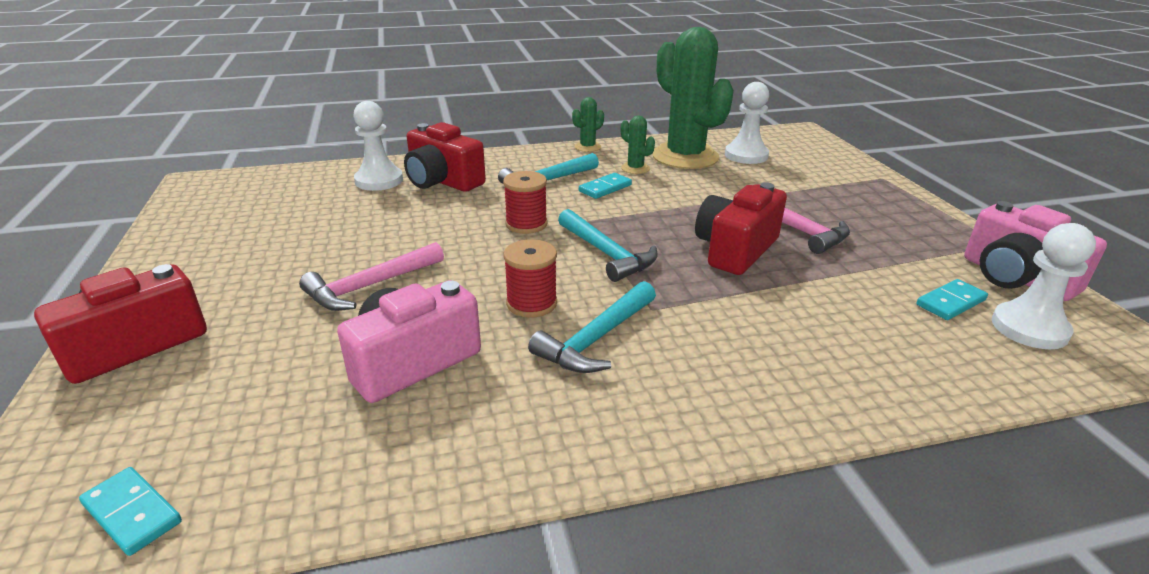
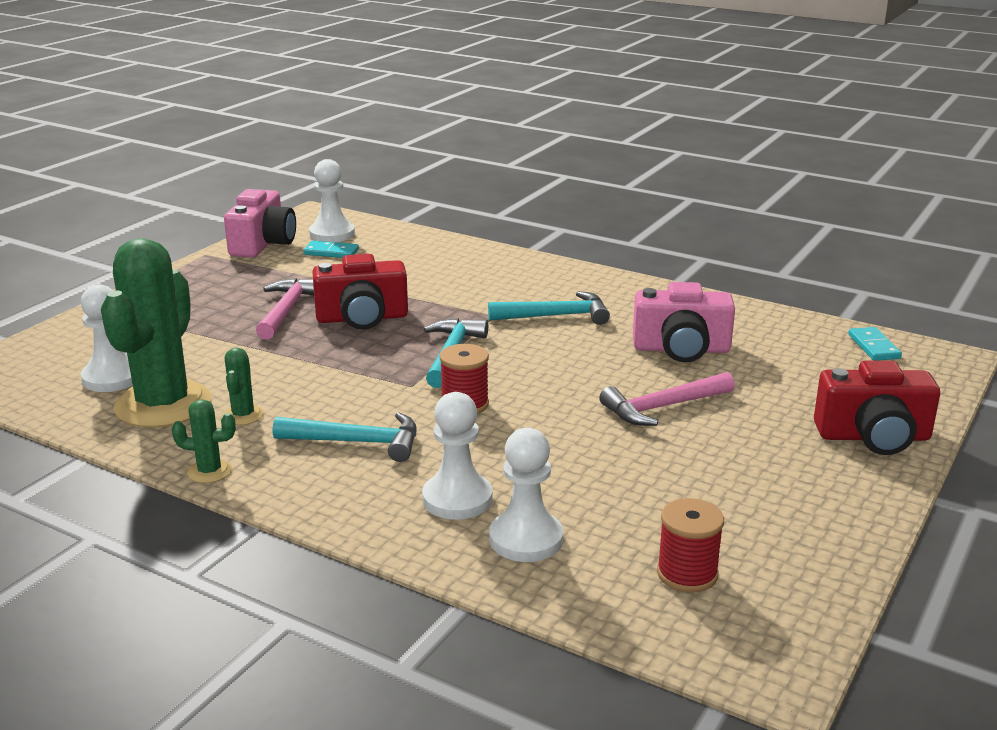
camera: 135 degrees left, 5 degrees down
pink hammer [299,242,444,311] -> pink hammer turned 150 degrees clockwise [599,372,735,426]
red camera [404,122,486,192] -> white pawn [422,392,493,520]
red spool [504,239,557,318] -> red spool moved to [657,498,724,593]
turquoise domino [579,173,632,199] -> none

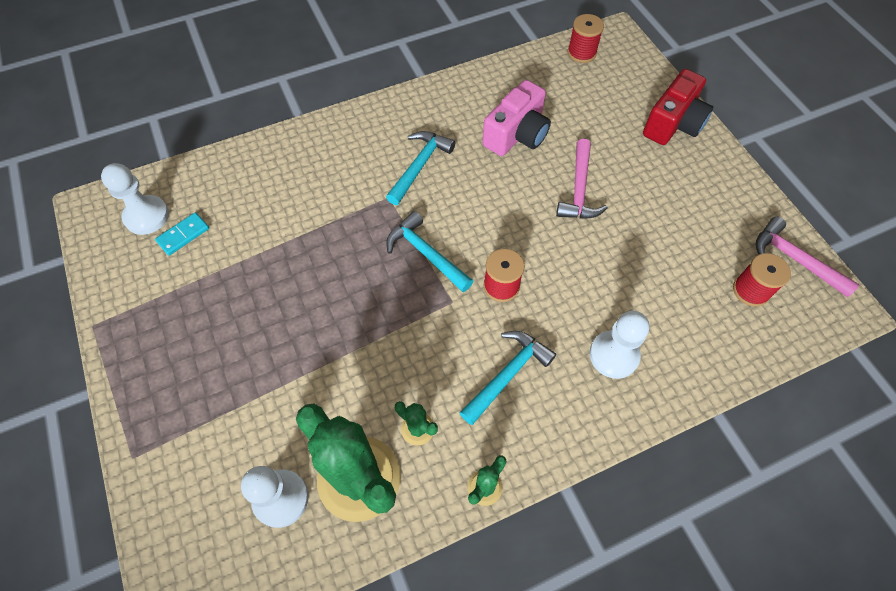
camera: 55 degrees left, 35 degrees up
pink camera [224,189,296,258] -> none
pink hammer [256,278,314,340] -> pink hammer moved to [755,216,859,297]
red camera [312,254,408,330] -> none
white pawn [489,428,563,562] -> none
turquoise domino [848,327,902,361] -> red spool [568,14,604,63]

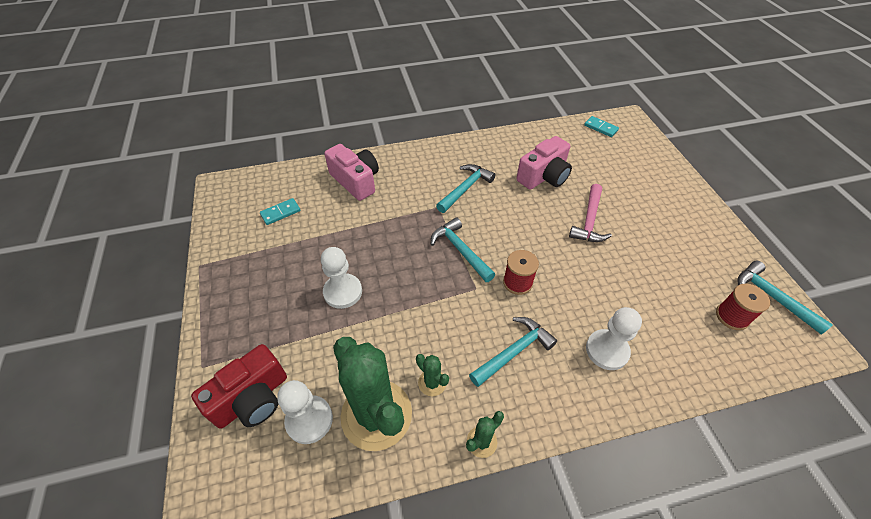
camera: 10 degrees right, 10 degrees down
white pawn [101,163,169,235] -> white pawn moved to [321,247,362,309]
red spool [568,14,604,63] -> turquoise domino [584,116,619,137]
red camera [643,69,713,145] -> red camera moved to [191,344,287,429]
pink hammer [755,216,859,297] -> turquoise hammer [737,261,833,335]
none -> pink camera [324,144,379,201]

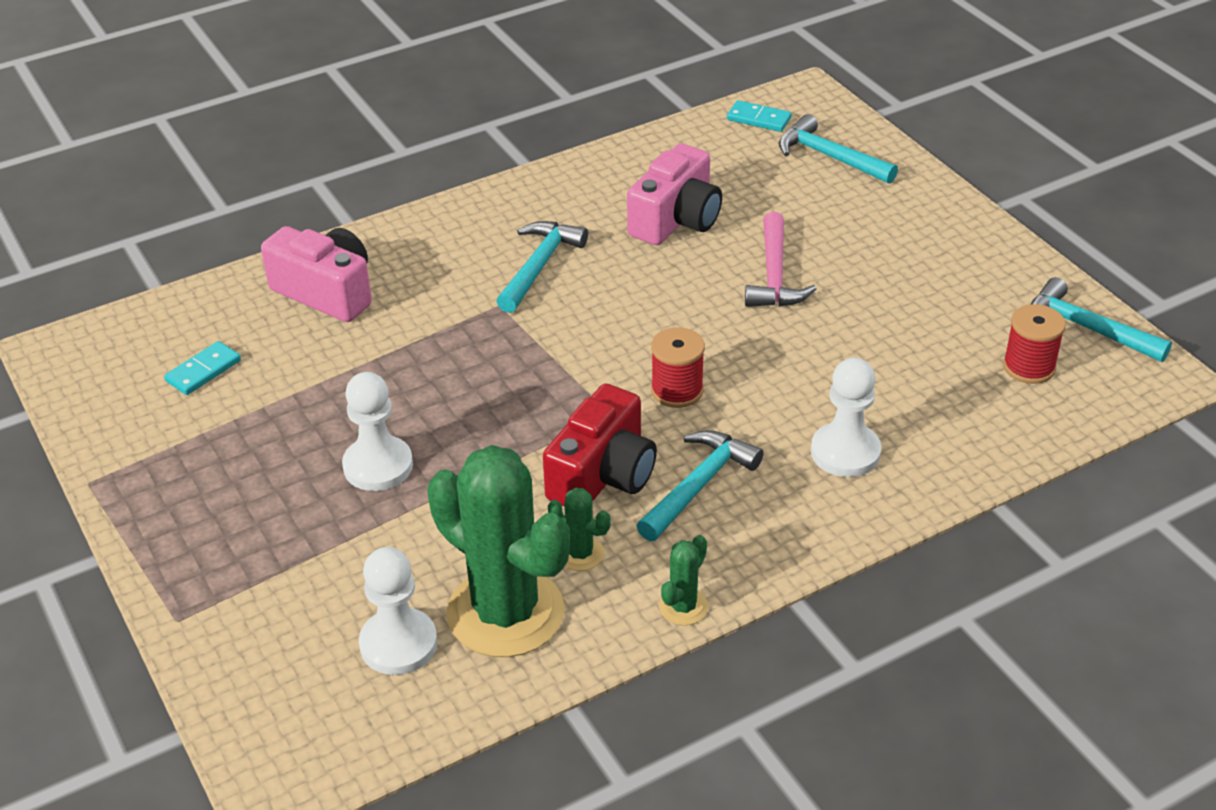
camera: 15 degrees left, 10 degrees down
red camera [191,344,287,429] -> red camera moved to [543,384,657,506]
turquoise hammer [431,217,495,282] -> turquoise hammer moved to [779,114,898,184]

